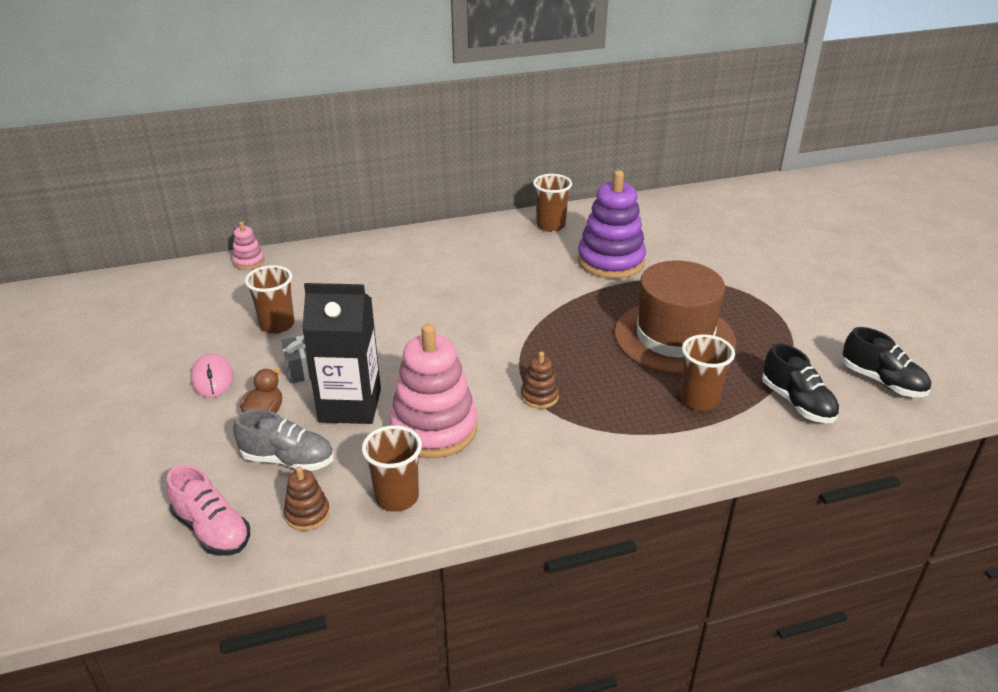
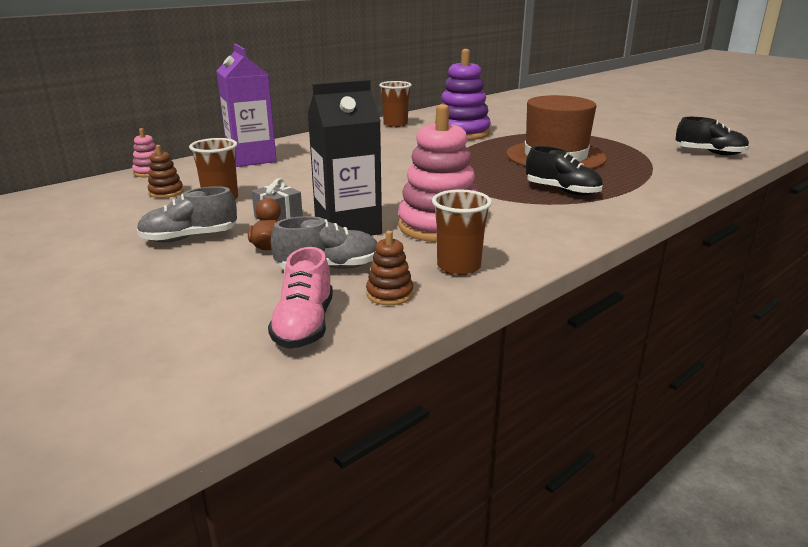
camera: 25 degrees left, 10 degrees down
pink shoe [166,465,250,556] -> pink shoe turned 75 degrees clockwise [268,247,333,349]
pink mouse [190,353,233,397] -> grey shoe [137,186,237,242]
brown stacking toy [521,352,559,409] -> brown stacking toy moved to [148,145,184,198]
brown cup [680,334,735,411] -> none
black shoe [762,343,839,423] -> black shoe moved to [526,146,603,196]
none -> purple carton [217,44,277,167]

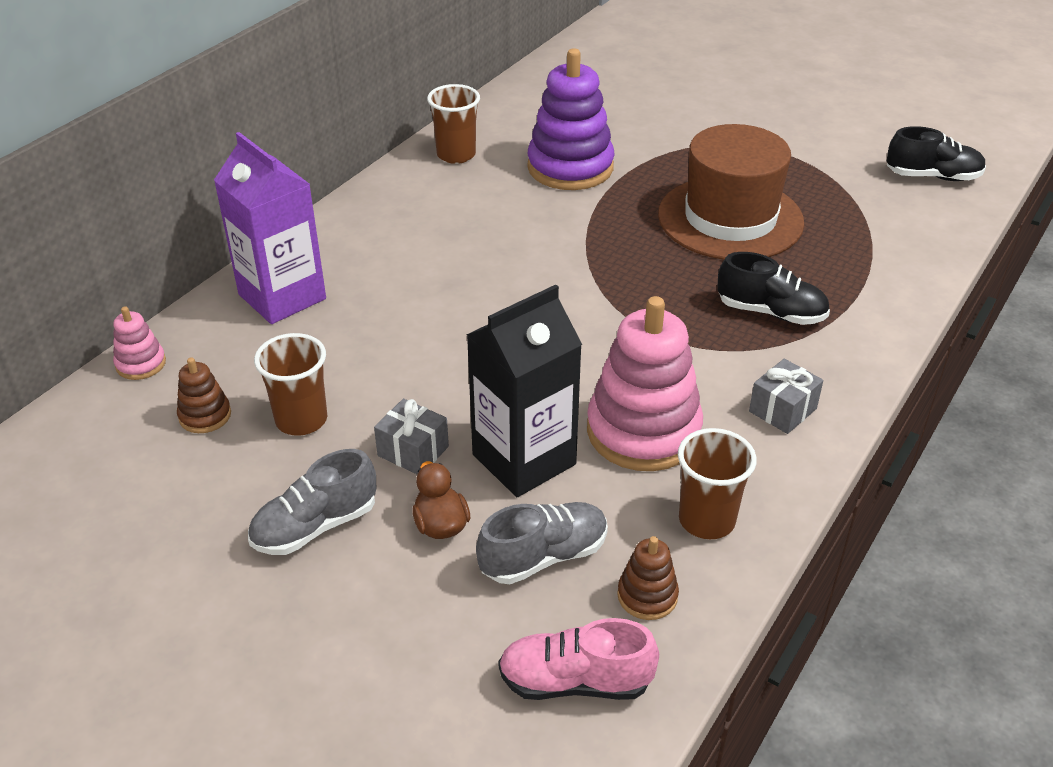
camera: 15 degrees left, 15 degrees up
pink shoe [268,247,333,349] -> pink shoe turned 105 degrees clockwise [499,618,659,700]
none -> grey gift [749,359,823,434]

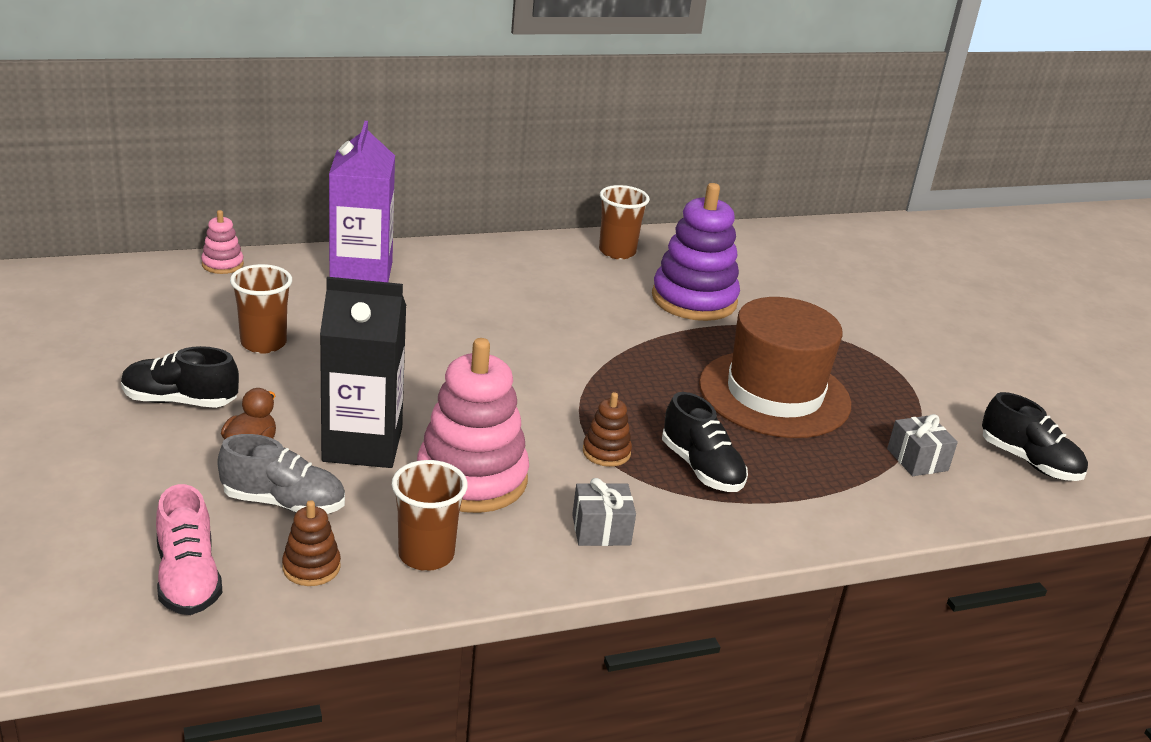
camera: 35 degrees right, 10 degrees down
brown stacking toy [177,357,231,433] -> brown stacking toy moved to [583,392,632,467]
grey shoe [248,449,376,555] -> black shoe [121,346,239,408]
grey gift [374,399,449,474] -> grey gift moved to [887,414,958,476]
pink shoe [499,618,659,700] -> pink shoe turned 150 degrees counterclockwise [156,484,223,615]

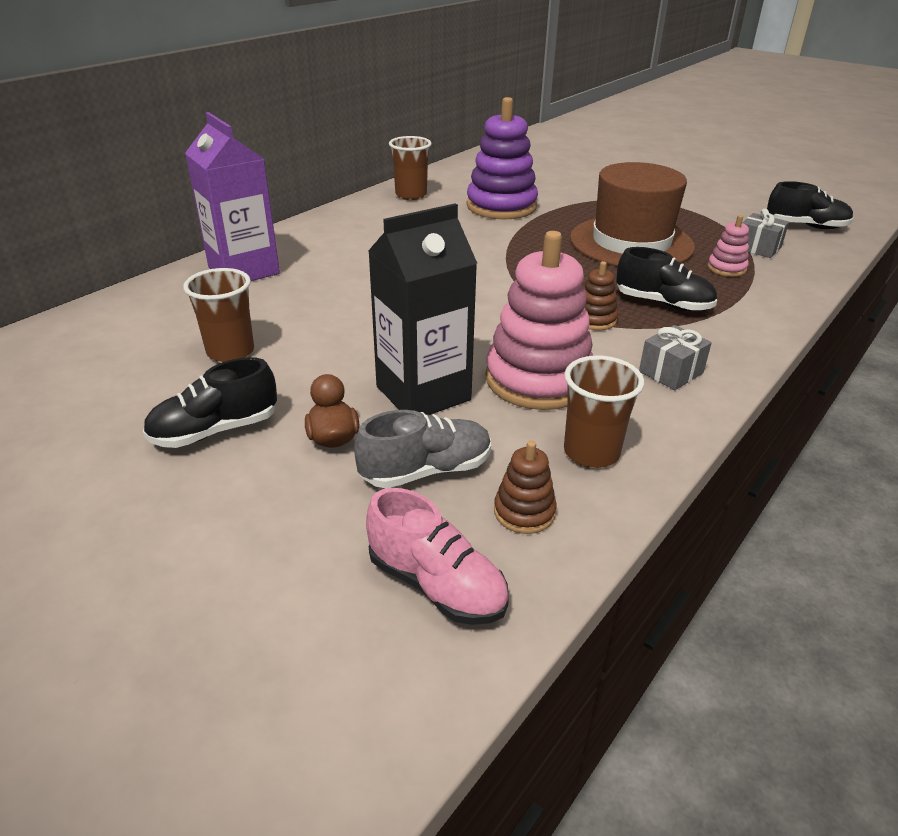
camera: 30 degrees left, 5 degrees up
pink stacking toy [201,210,244,274] -> pink stacking toy moved to [707,215,749,277]

